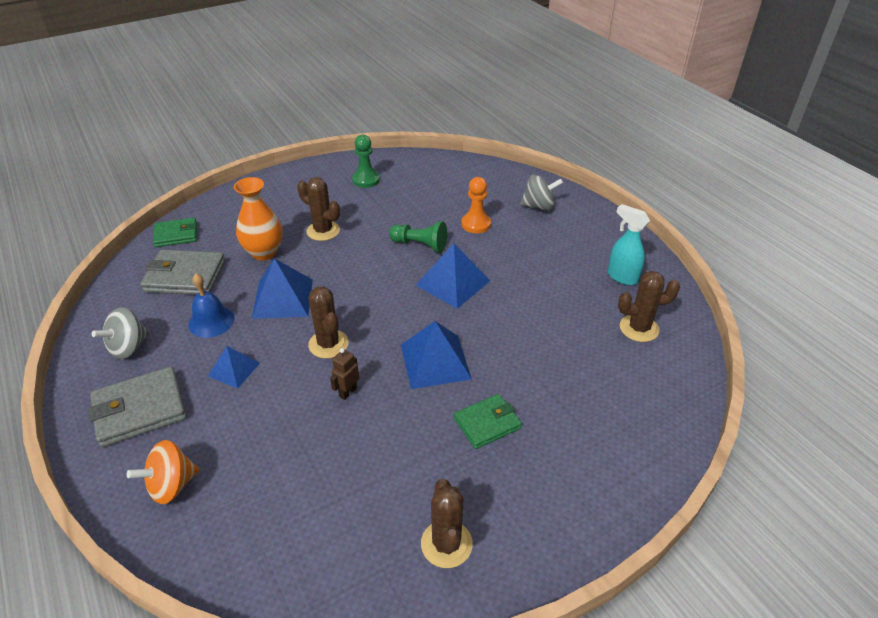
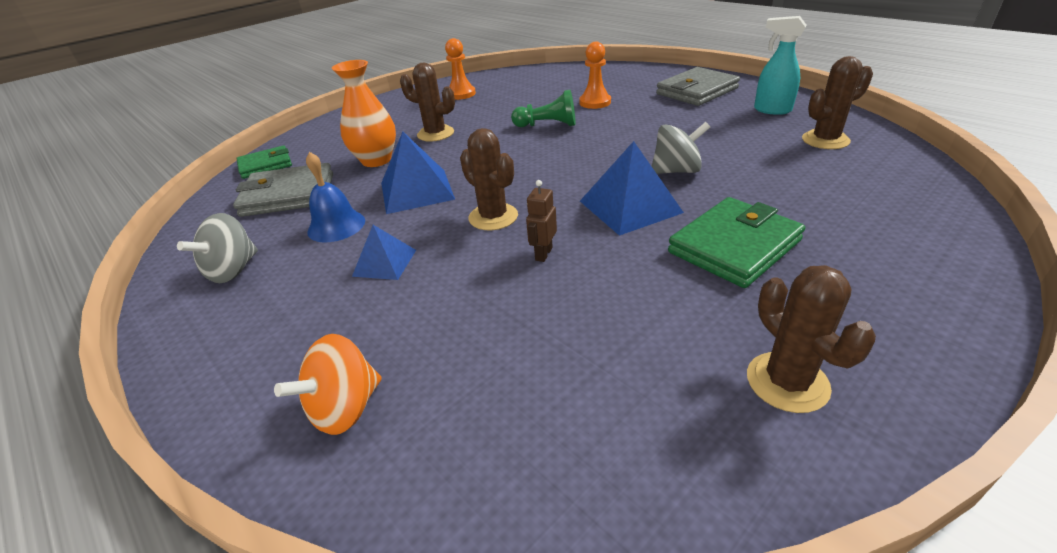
camera: 10 degrees left, 5 degrees down
grey wallet [88,367,187,447] -> grey wallet moved to [656,67,740,106]
green pawn [352,135,380,188] -> orange pawn [445,38,476,100]
blue pyramid [416,243,490,309] -> none
green wallet [454,394,522,449] -> green wallet [668,197,805,288], size x1.54
grey spinning top [520,174,563,211] -> grey spinning top moved to [652,122,710,174]

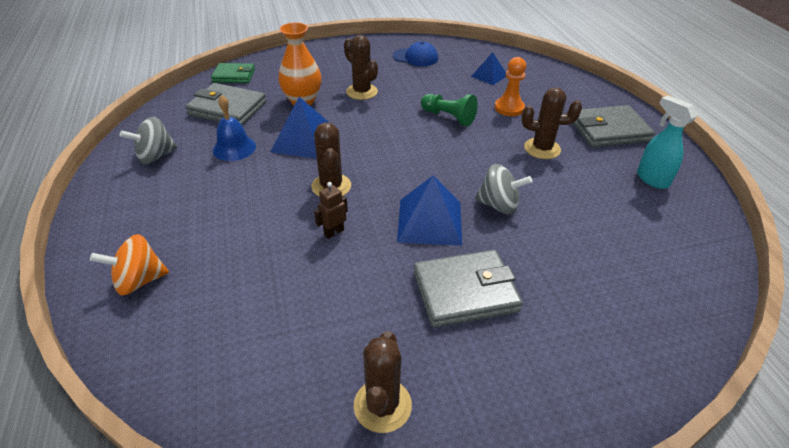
camera: 25 degrees right, 5 degrees up
blue pyramid [352,225,416,280] -> blue pyramid moved to [471,52,506,85]
orange pawn [445,38,476,100] -> blue cap [393,42,438,66]
green wallet [668,197,805,288] -> grey wallet [414,250,523,328]
brown cactus [802,56,873,149] -> brown cactus moved to [522,87,582,159]

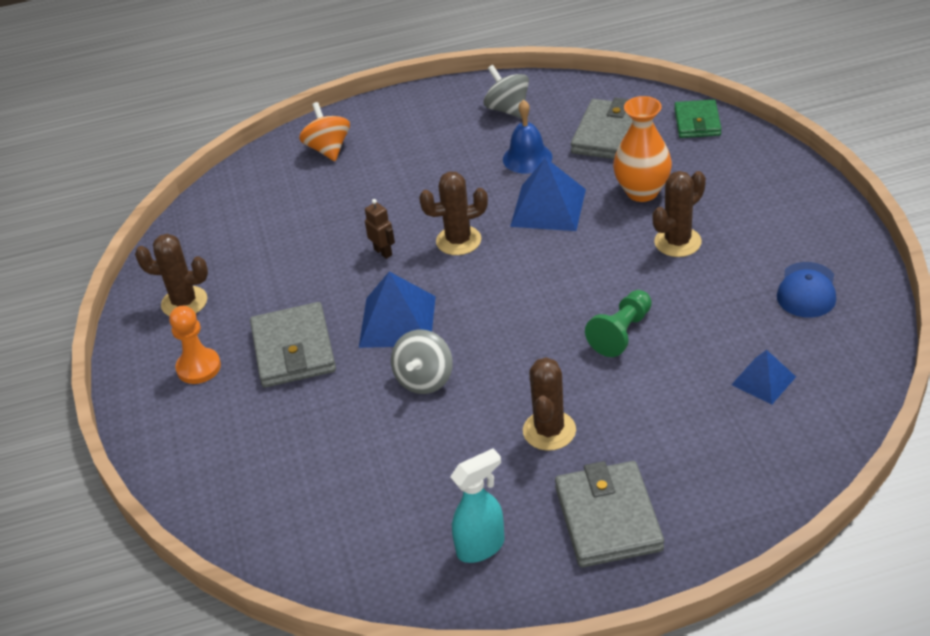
camera: 95 degrees right, 0 degrees up
orange pawn [495,57,526,116] -> orange pawn moved to [169,306,221,384]

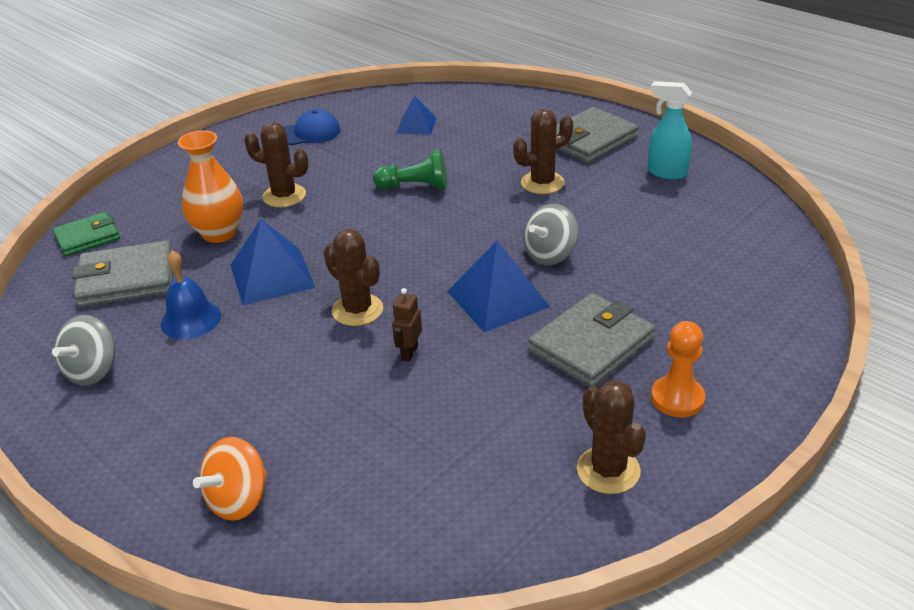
camera: 125 degrees left, 5 degrees down
grey spinning top [391,329,453,394] -> grey spinning top turned 150 degrees clockwise [523,204,579,265]

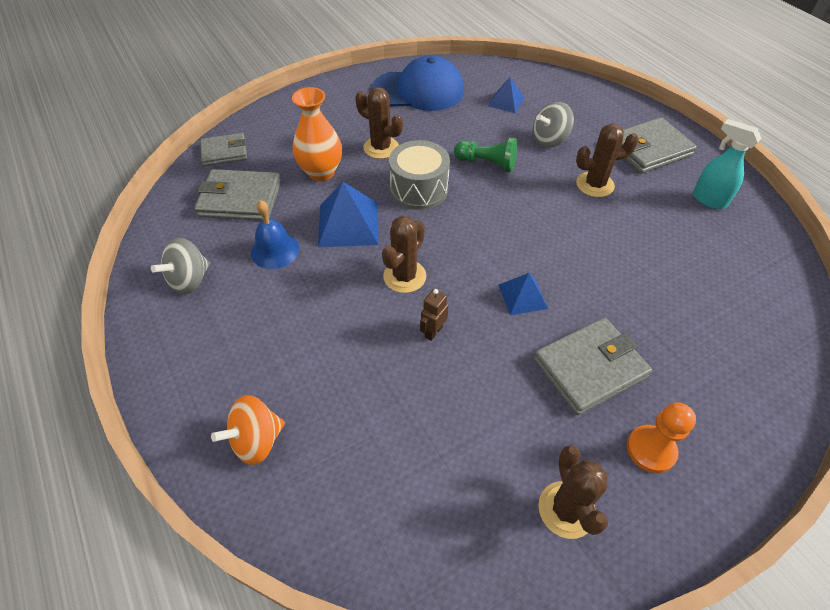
camera: 15 degrees right, 15 degrees up
green wallet [53,212,120,256] -> grey wallet [200,133,247,166]
blue cap [284,109,341,145] -> blue cap [371,55,464,111], size x1.79
brown cactus [324,229,383,326] -> brown cactus turned 60 degrees clockwise [382,216,426,293]
blue pyramid [447,241,550,333] -> blue pyramid [499,273,548,315], size x0.60
grey spinning top [523,204,579,265] -> grey spinning top moved to [533,102,574,148]
none -> grey drum [389,140,450,210]

